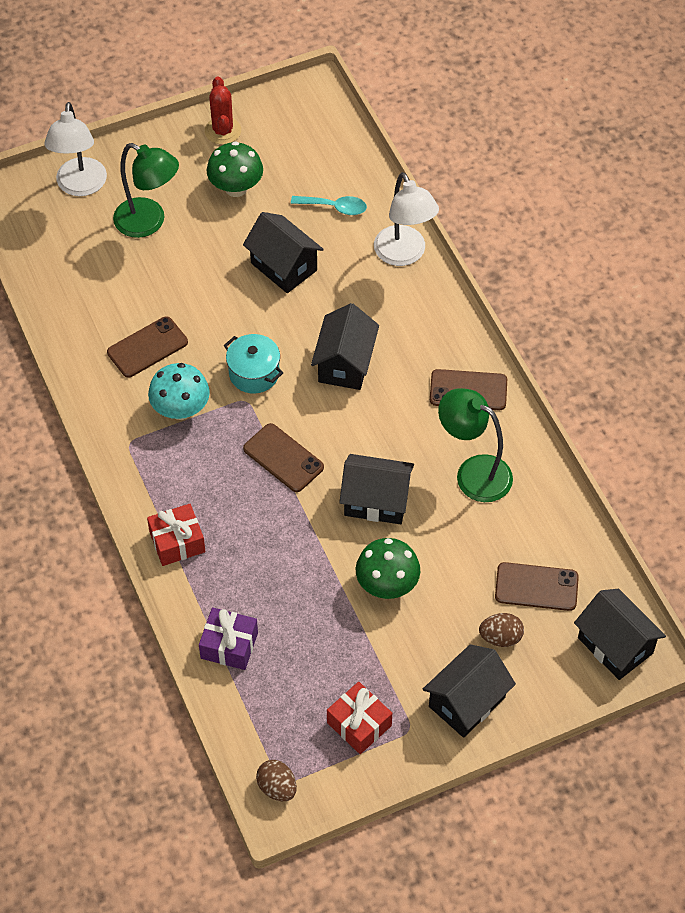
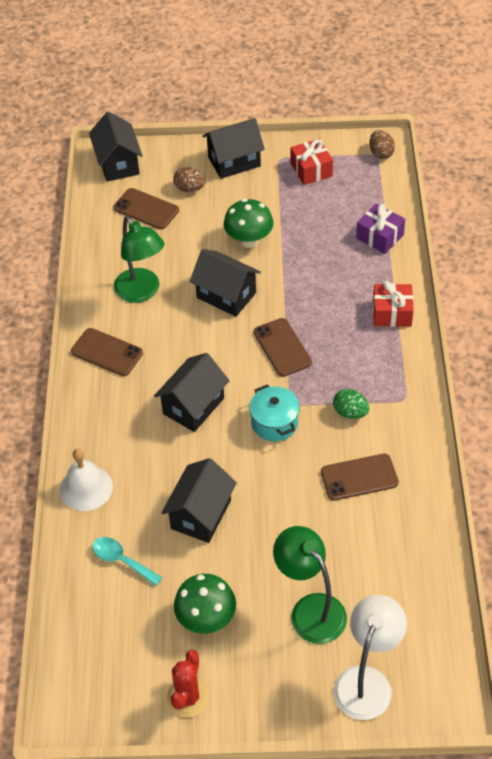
camera: 155 degrees left, 5 degrees down
turquoise mushroom [148,363,210,420] -> green egg [333,389,369,419]
black house [243,212,324,293] -> black house turned 45 degrees clockwise [161,458,237,543]
white lamp [374,172,439,266] -> white bell [60,449,113,511]

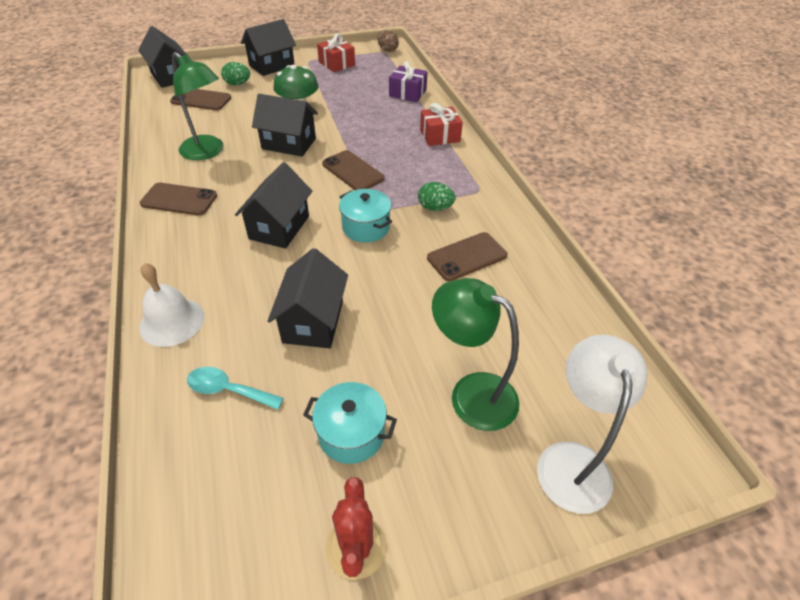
camera: 20 degrees left, 5 degrees down
brown egg [173,167,205,192] -> green egg [221,62,250,85]
green mushroom [174,574,236,634] -> turquoise pot [303,382,397,464]

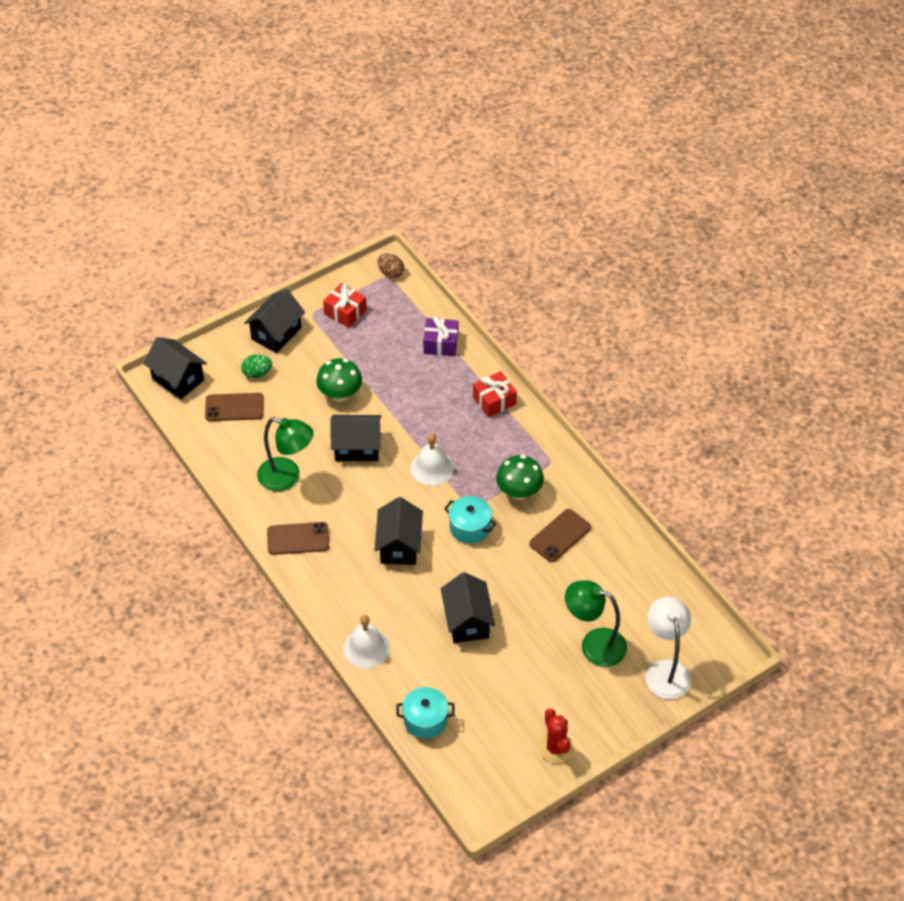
camera: 15 degrees left, 5 degrees up
turquoise spoon [187,367,284,410] -> none
turquoise pot [303,382,397,464] -> turquoise pot moved to [396,687,455,739]
brown phone [322,150,385,190] -> white bell [411,433,454,486]
green egg [418,182,456,211] -> green mushroom [496,455,544,500]

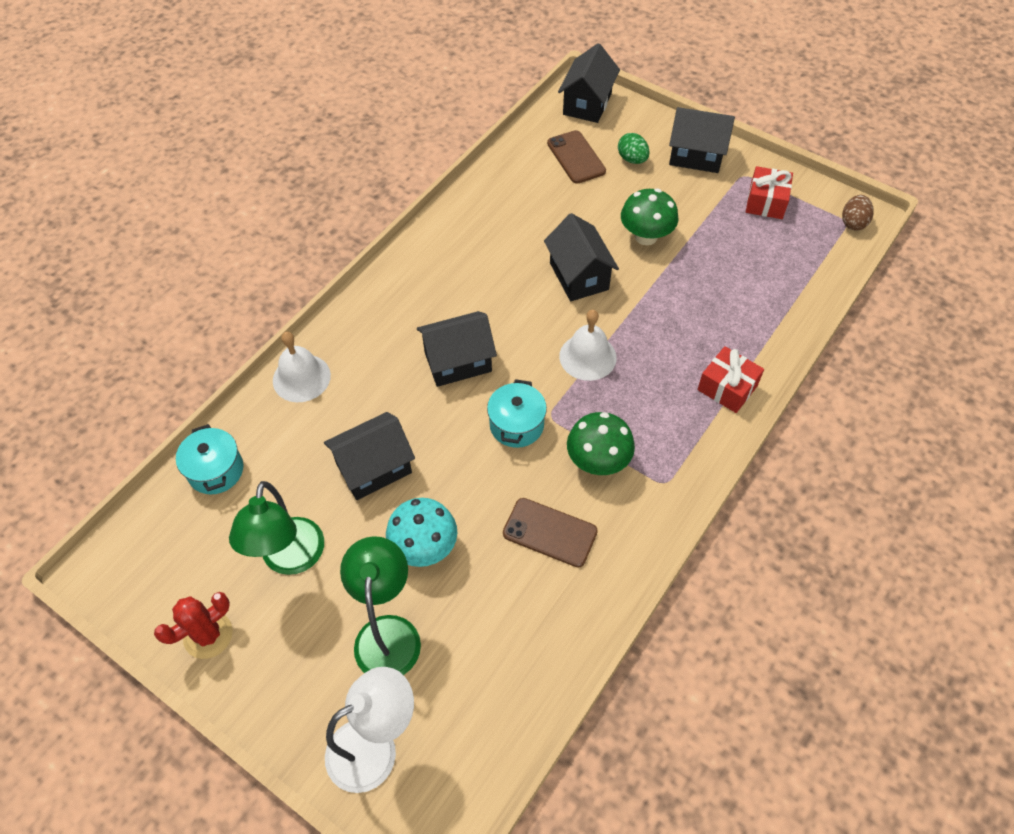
camera: 70 degrees right, 5 degrees up
green lamp [257,417,314,491] -> green lamp moved to [229,481,324,575]
brown phone [267,522,329,555] -> none
purple gift [423,316,458,356] -> none
none -> turquoise mushroom [386,498,457,567]

